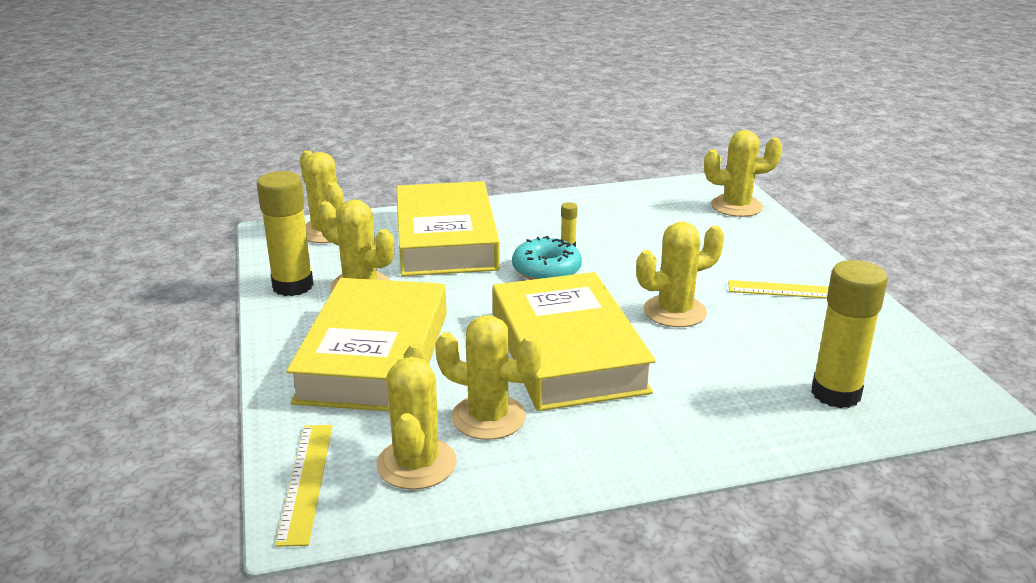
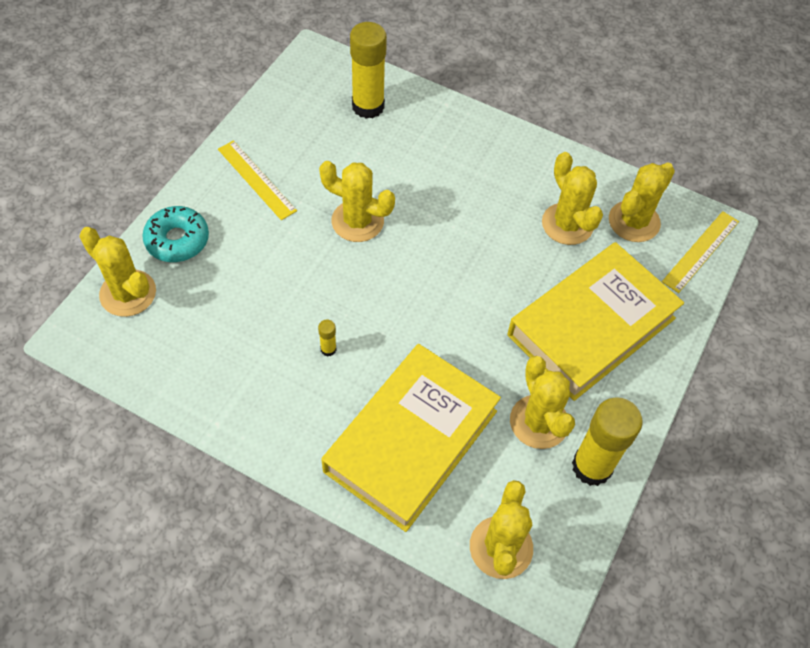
camera: 140 degrees left, 30 degrees up
yellow book [492,272,656,411] -> none
turquoise donut [512,236,582,280] -> turquoise donut moved to [142,206,209,262]

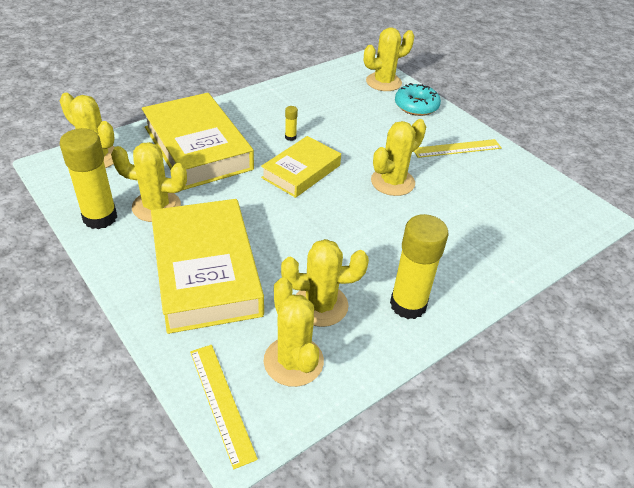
camera: 115 degrees right, 15 degrees down
yellow glue stick [350,22,387,119] -> yellow glue stick moved to [390,214,448,319]
none -> yellow book [261,136,341,198]

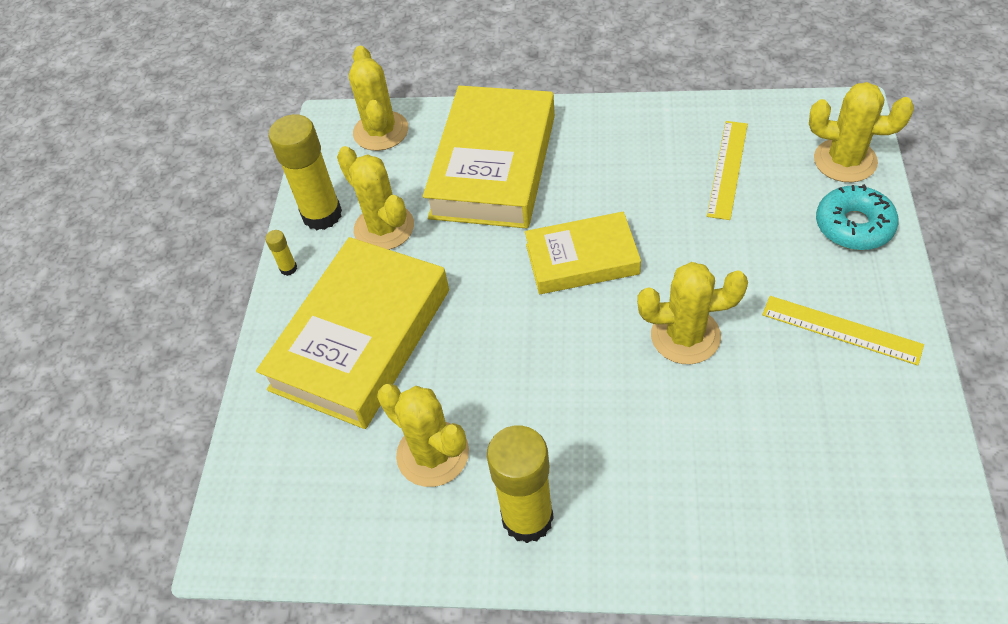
camera: 50 degrees right, 10 degrees up
yellow ruler [190,345,258,469] -> yellow ruler moved to [707,121,748,220]
yellow cactus [264,278,324,387] -> none
yellow glue stick [285,106,298,141] -> yellow glue stick moved to [265,230,297,276]

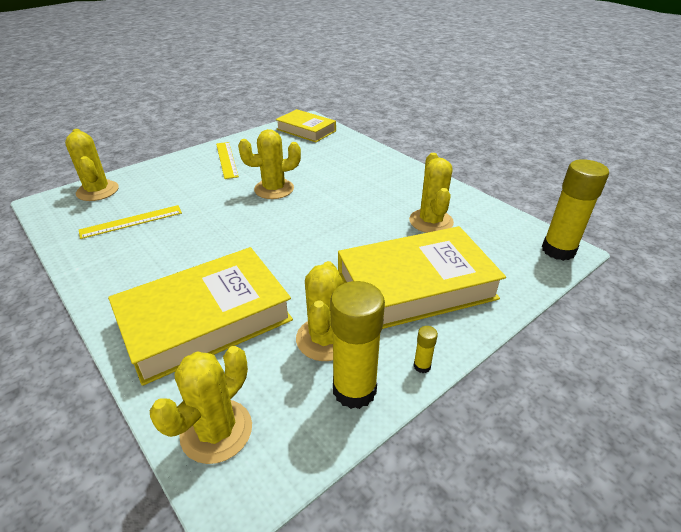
camera: 140 degrees left, 15 degrees down
yellow glue stick [487,425,554,543] -> yellow glue stick moved to [542,159,609,261]
yellow book [525,212,641,294] -> yellow book moved to [276,109,336,142]
yellow cactus [637,262,748,364] -> yellow cactus turned 60 degrees counterclockwise [238,129,301,199]
turquoise donut [816,184,899,250] -> none

